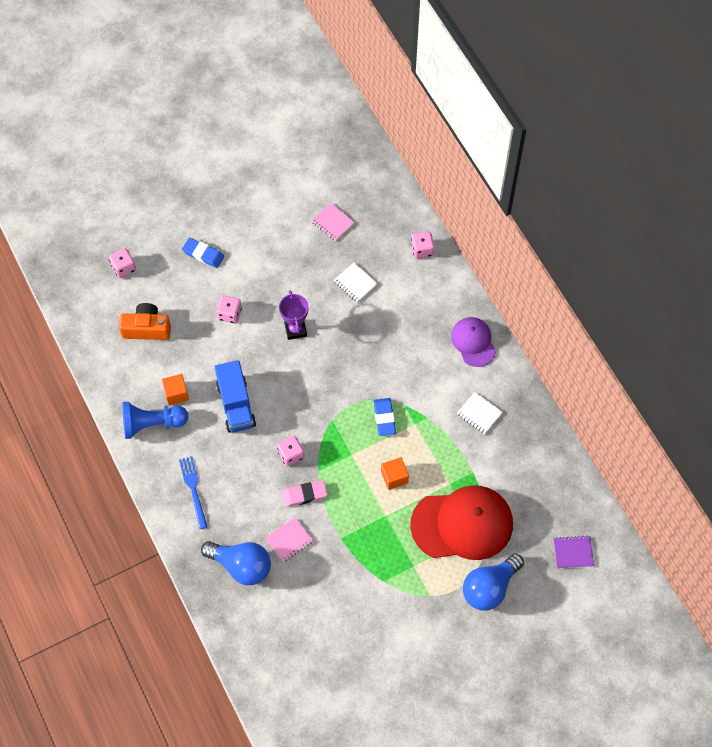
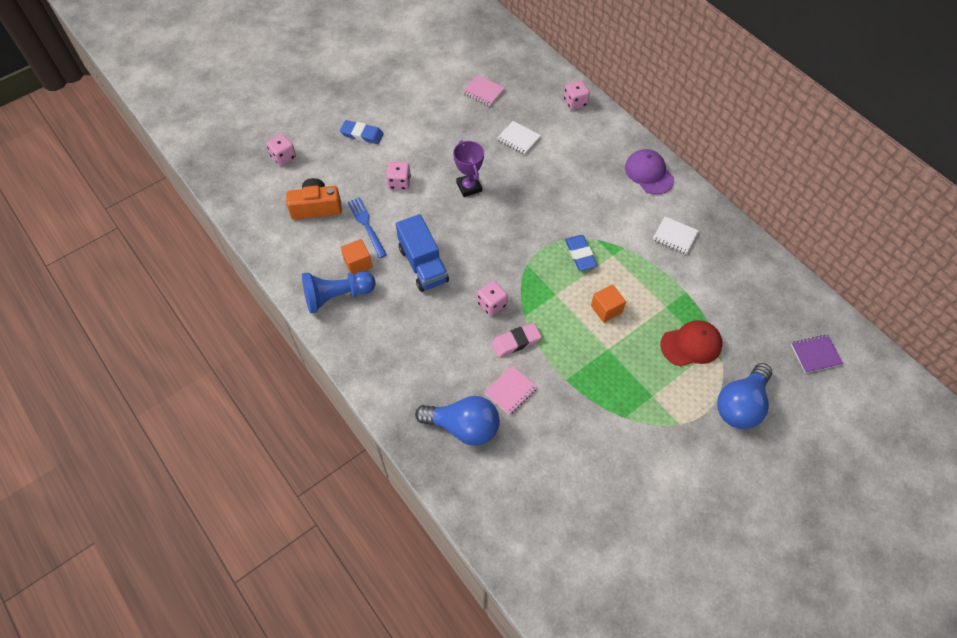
camera: 10 degrees left, 5 degrees down
blue fork [179,456,208,529] -> blue fork moved to [348,197,387,258]
red cap [410,485,513,560] -> red cap [661,320,723,366], size x0.56

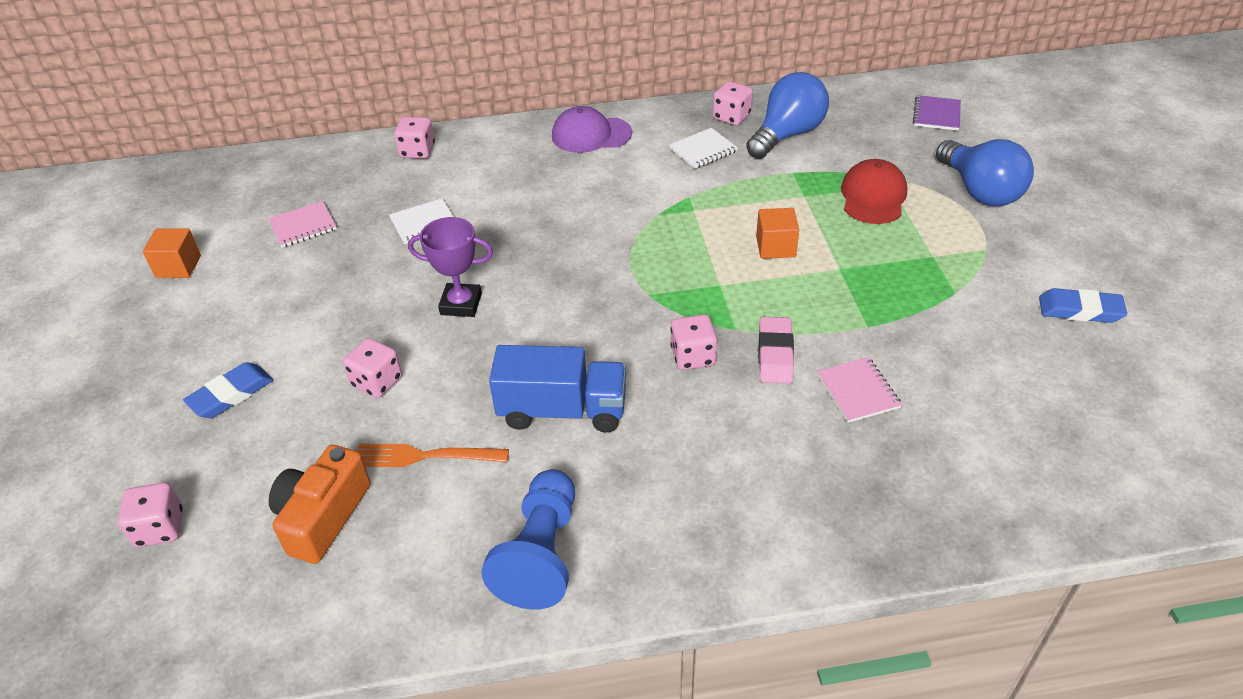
camera: 60 degrees left, 15 degrees down
orange cube [341,239,372,275] -> orange cube moved to [143,229,201,278]
blue fork [348,197,387,258] -> orange fork [357,444,509,467]
blue light bulb [415,396,500,446] -> blue light bulb moved to [746,72,829,159]
blue eraser [565,235,598,271] -> blue eraser moved to [1039,288,1127,323]
none -> pink dice [713,81,753,125]

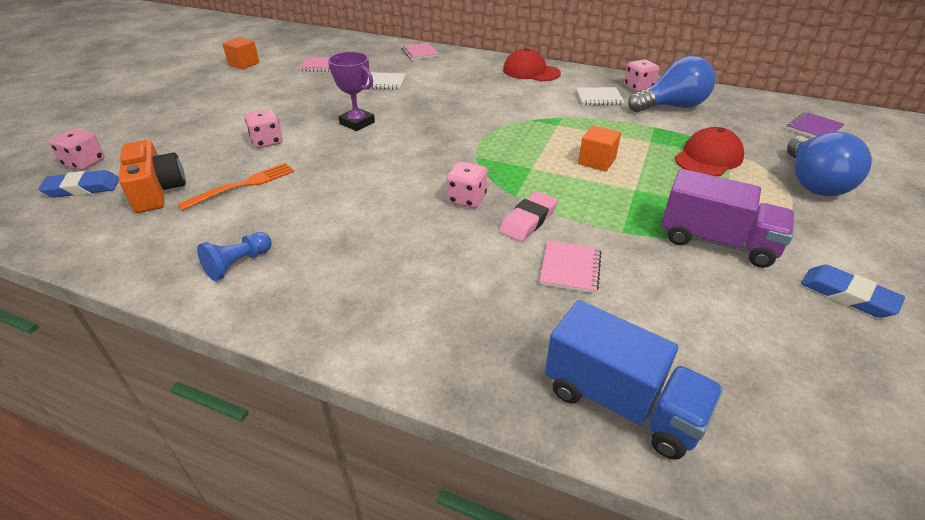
camera: 30 degrees right, 5 degrees down
blue eraser [183,362,273,418] -> blue eraser moved to [38,170,119,197]
orange camera [269,445,371,564] -> orange camera turned 105 degrees clockwise [119,140,186,213]
orange fork [357,444,509,467] -> orange fork turned 105 degrees clockwise [178,163,295,211]
pink dice [394,117,435,159] -> pink notebook [401,42,440,60]
blue pawn [481,469,575,610] -> blue pawn [197,232,271,281], size x0.58
blue truck [489,345,626,433] -> blue truck moved to [545,300,723,460]
purple cap [552,106,632,153] -> red cap [503,48,561,81]
none -> purple truck [661,169,794,268]

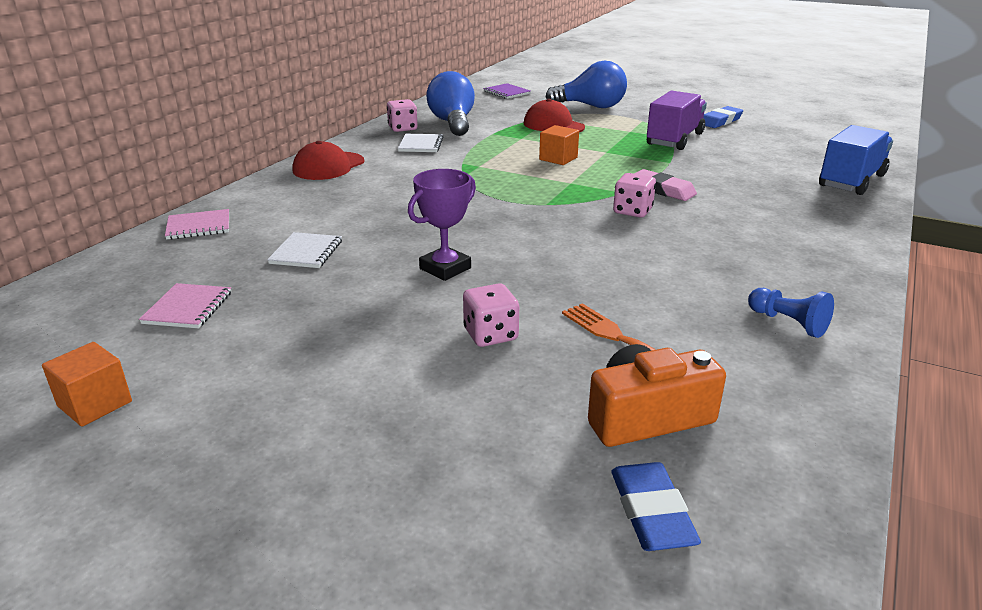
camera: 85 degrees left, 10 degrees down
pink dice [49,128,105,170] -> none
pink notebook [540,241,602,294] -> none

